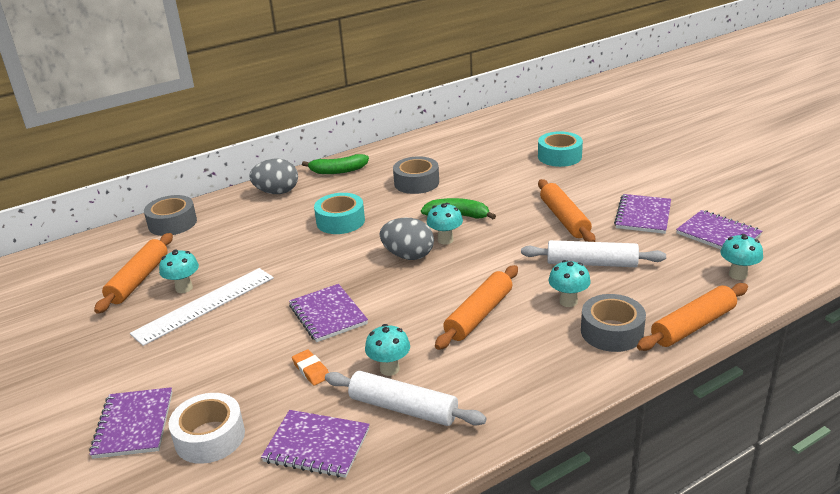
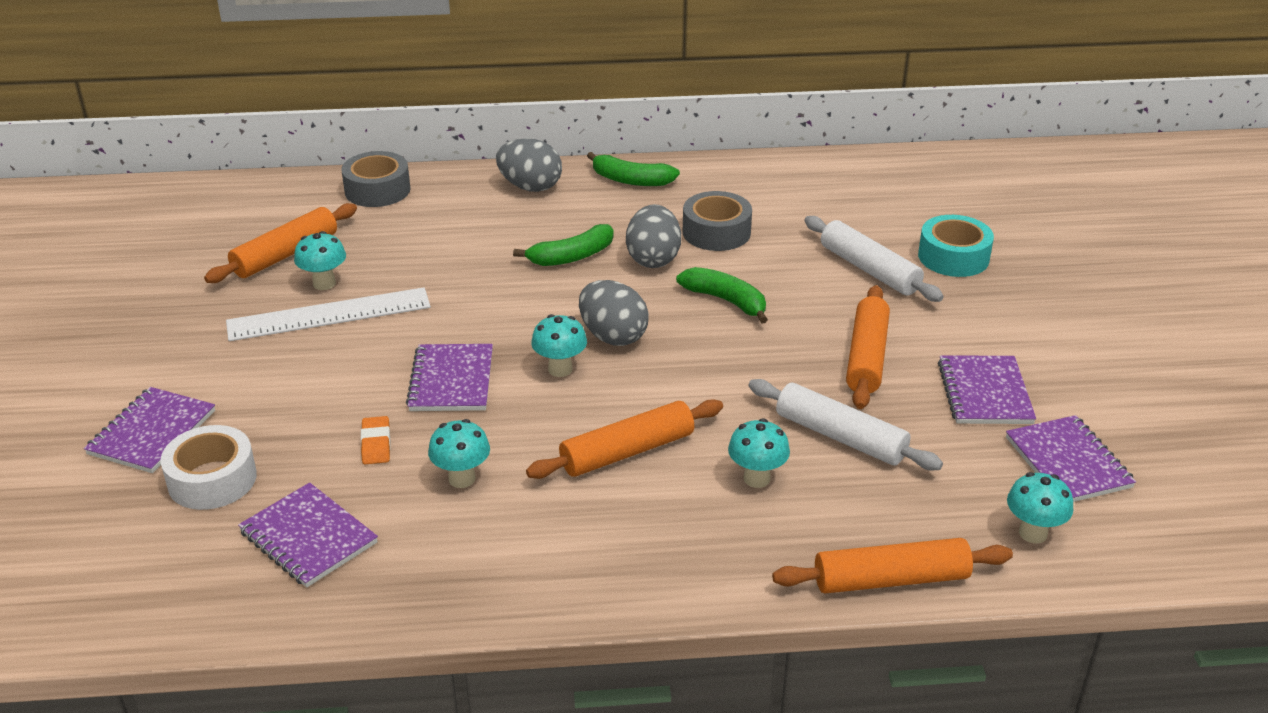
camera: 25 degrees right, 5 degrees up
turquoise tape [314,193,365,234] -> green banana [513,224,614,266]
white rolling pin [325,371,487,426] -> white rolling pin moved to [805,216,944,302]
turquoise mushroom [427,203,463,245] -> turquoise mushroom moved to [531,314,587,377]
grey tape [581,294,646,352] -> none
purple notebook [614,194,671,234] -> purple notebook turned 45 degrees counterclockwise [938,355,1036,424]
none -> grey egg [626,204,681,268]

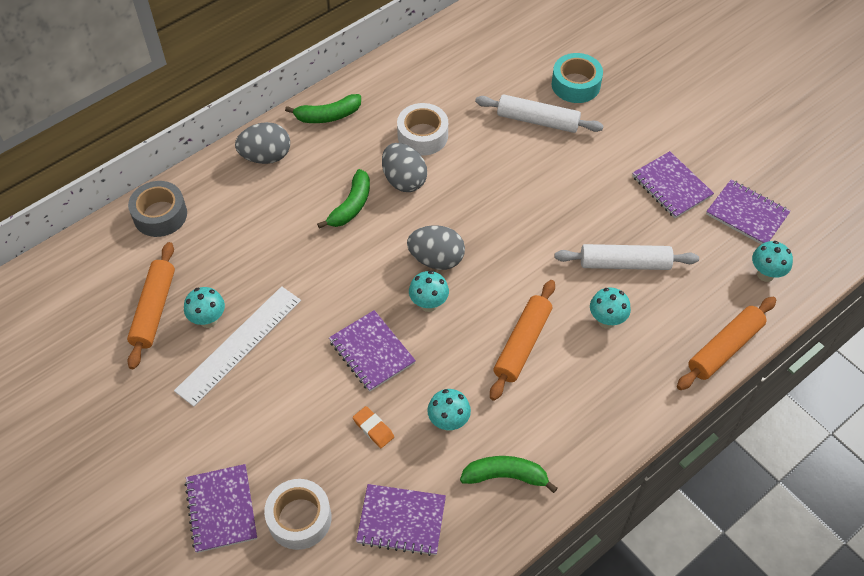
camera: 35 degrees left, 20 degrees up
green banana [676,267,768,323] -> green banana moved to [460,456,557,493]
grey tape [683,191,752,251] -> white tape [397,103,448,156]
orange rolling pin [846,285,890,409] -> none

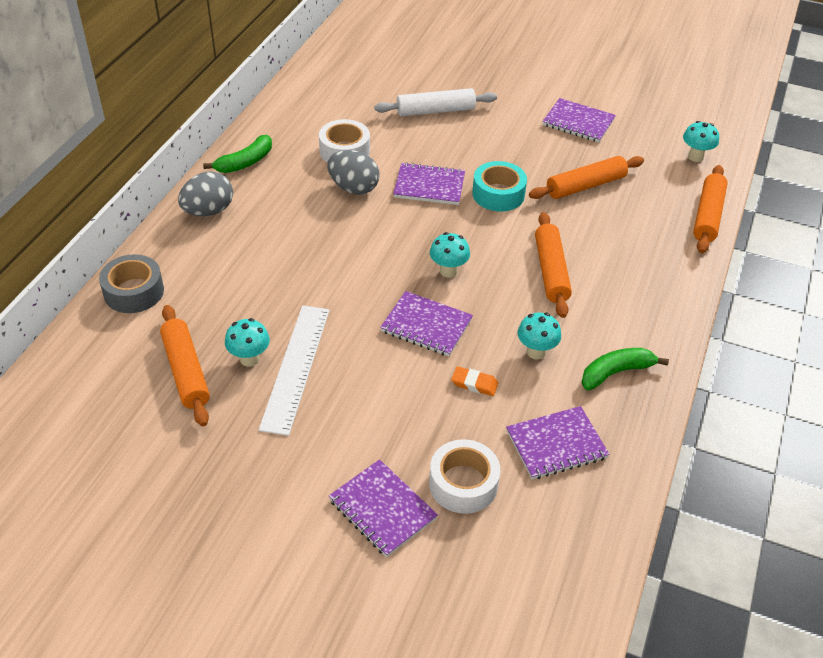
camera: 30 degrees left, 10 degrees down
green banana [317,169,370,228] -> none
grey egg [407,225,465,270] -> none
turquoise tape [552,53,603,103] -> turquoise tape moved to [472,161,527,212]
white rolling pin [555,244,699,270] -> orange rolling pin [529,156,644,199]
turquoise mushroom [590,288,631,329] -> none
purple notebook [706,180,791,244] -> purple notebook moved to [393,162,465,205]

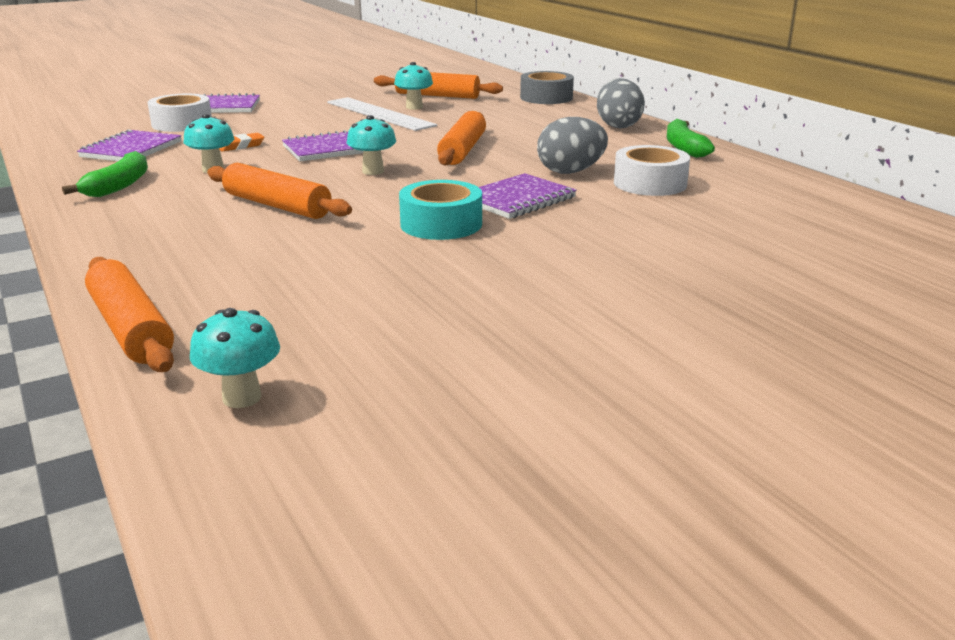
camera: 130 degrees right, 20 degrees down
white rolling pin [374,88,497,116] -> none
orange rolling pin [529,156,644,199] -> orange rolling pin moved to [437,111,486,165]
purple notebook [543,98,616,142] -> none

